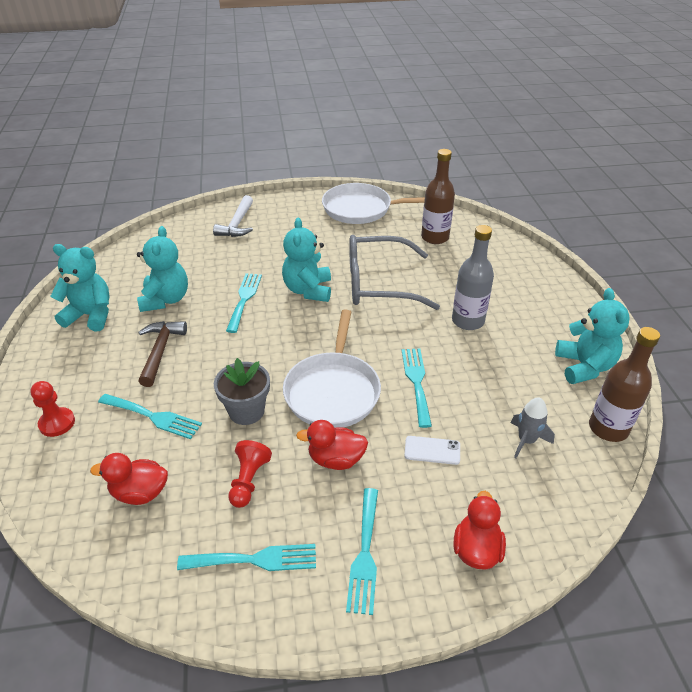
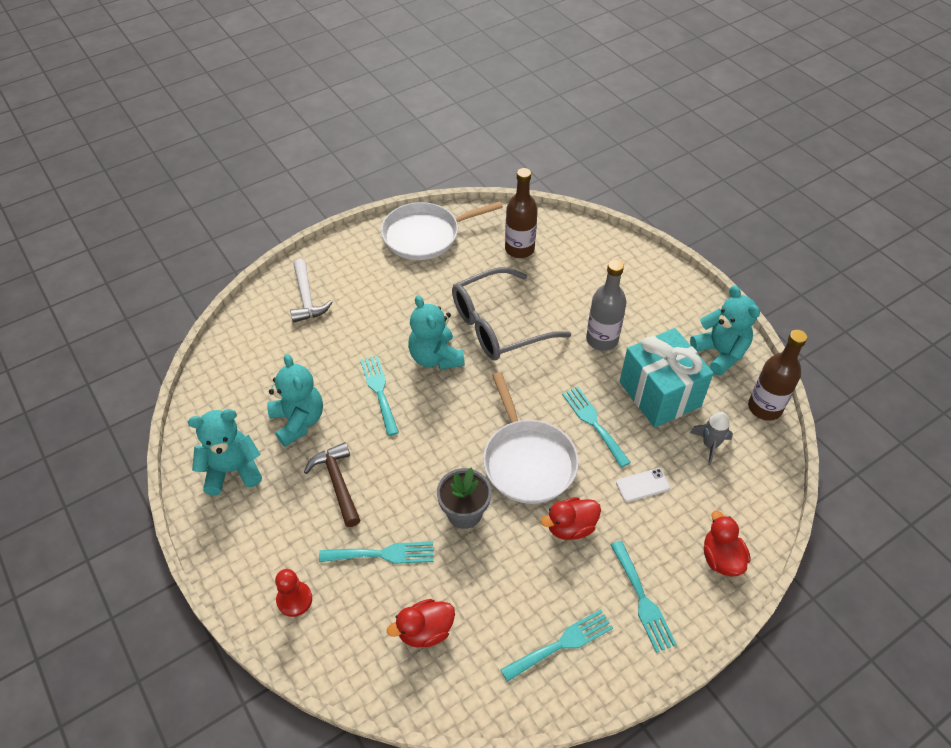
camera: 25 degrees left, 10 degrees up
red pawn [228,440,272,508] -> none
none -> turquoise gift [620,328,714,428]

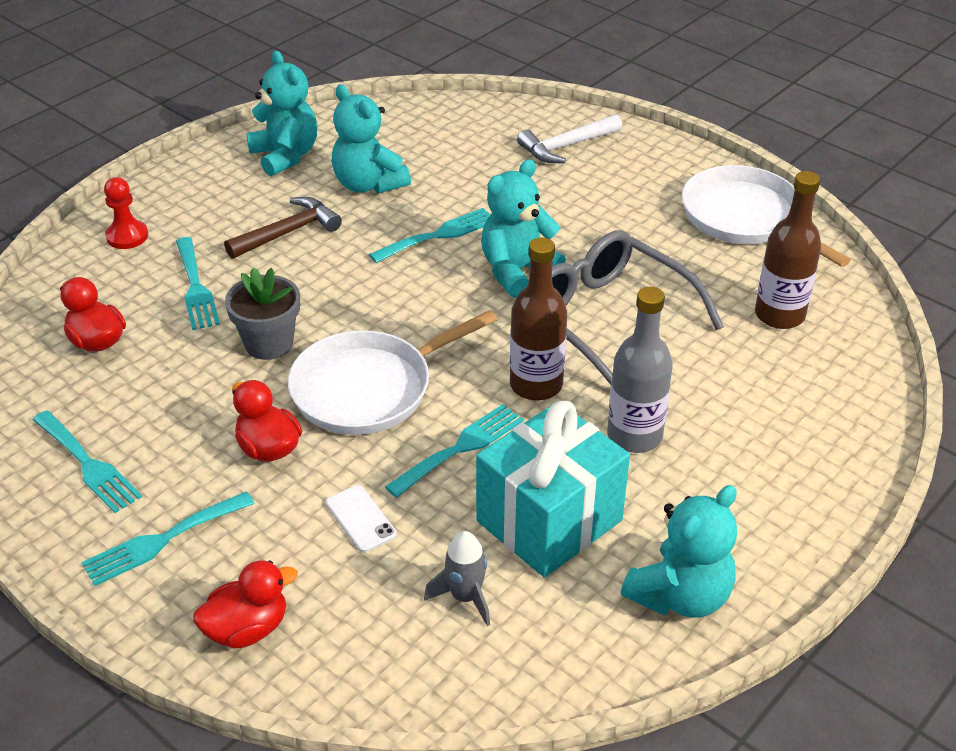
camera: 75 degrees right, 10 degrees down
turquoise teddy bear [267,354,323,447] -> turquoise teddy bear turned 90 degrees clockwise [332,84,411,194]
brown bottle [748,330,807,421] -> brown bottle moved to [510,237,567,400]

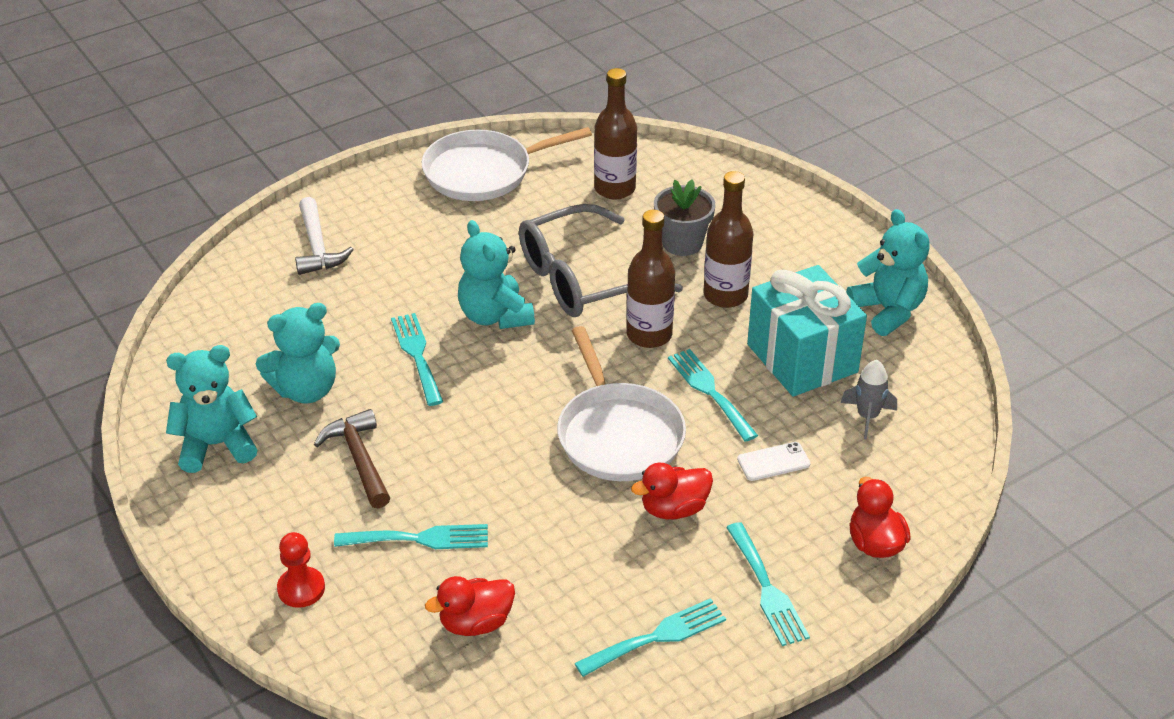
camera: 75 degrees left, 0 degrees up
grey flower pot [225,268,300,360] -> grey flower pot moved to [654,180,715,256]
grey bottle [607,287,673,453] -> brown bottle [703,171,754,308]

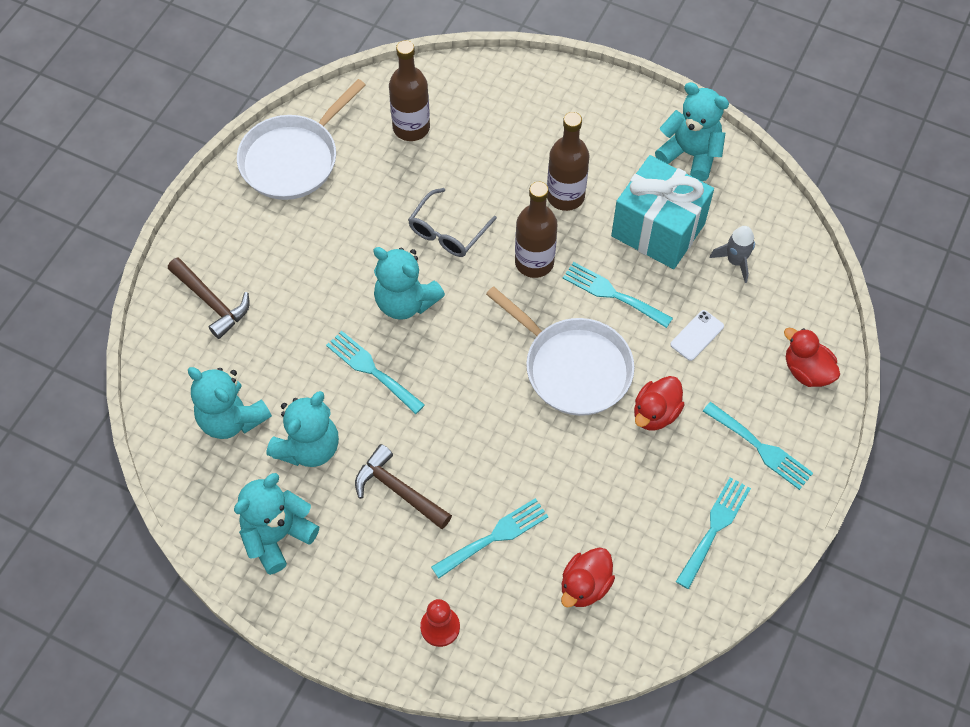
camera: 30 degrees left, 20 degrees up
white hammer [295,197,354,275] -> brown hammer [168,257,250,339]
grey glasses [519,204,683,317] -> grey glasses [408,188,497,257], size x0.58
grey flower pot [654,180,715,256] -> none
none -> turquoise teddy bear [188,367,272,439]

